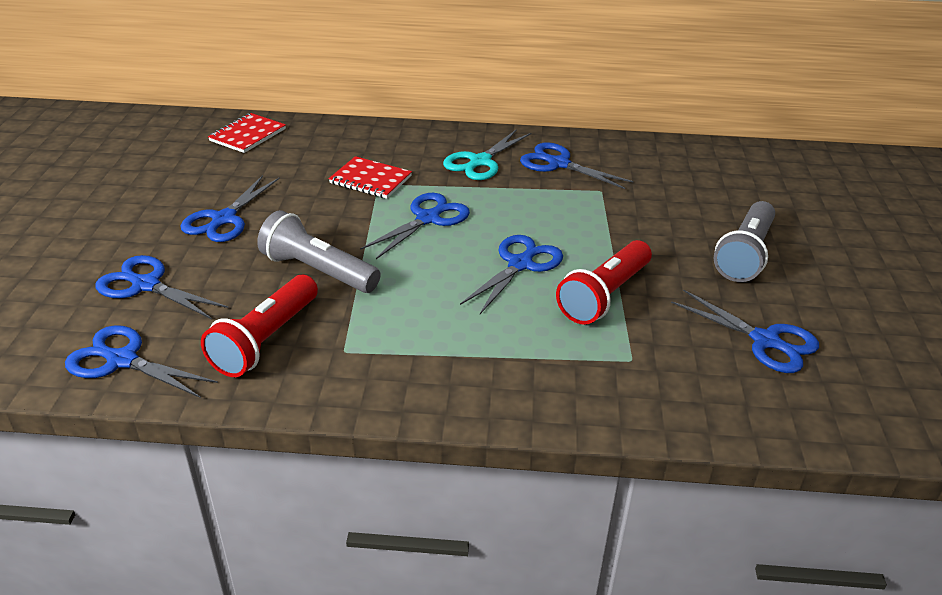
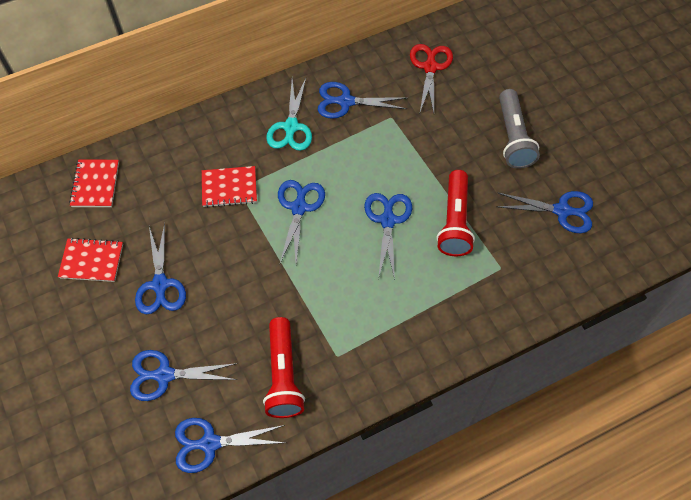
camera: 30 degrees left, 25 degrees up
grey flashlight [257,210,381,293] -> none
none -> red notebook [58,238,123,282]
none -> red scissors [410,44,453,113]

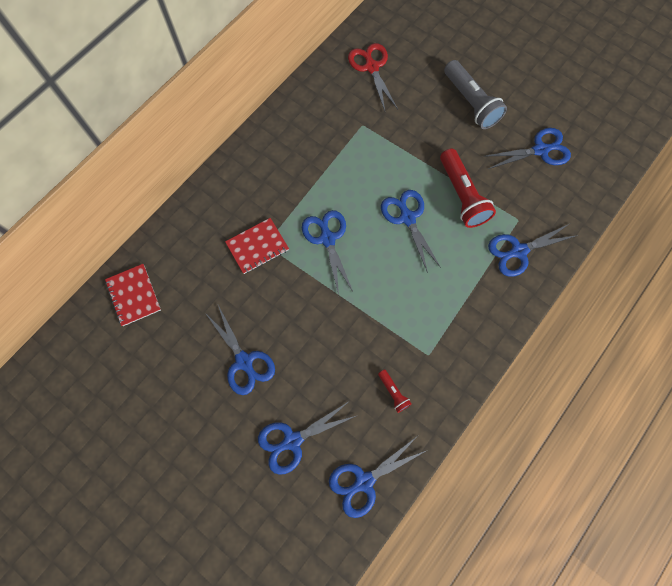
camera: 25 degrees left, 10 degrees up
red notebook [58,238,123,282] -> none
red flashlight [263,317,305,418] -> red flashlight [378,369,412,413], size x0.47
turquoise scissors [266,78,312,151] -> none
blue scissors [318,82,407,119] -> blue scissors moved to [488,224,578,277]

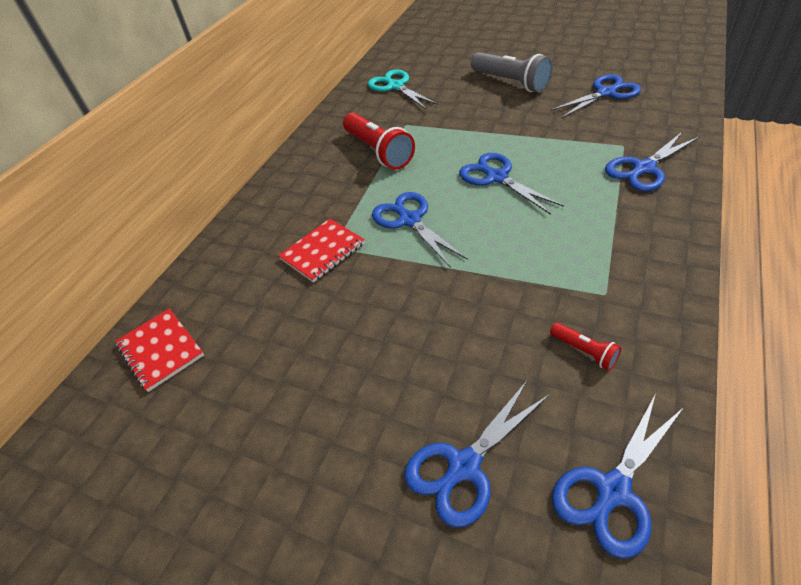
camera: 10 degrees left, 25 degrees down
blue scissors [205,305,275,395] -> none
red scissors [348,43,398,111] -> turquoise scissors [368,69,438,109]
red flashlight [440,148,496,228] -> red flashlight moved to [343,113,415,170]

